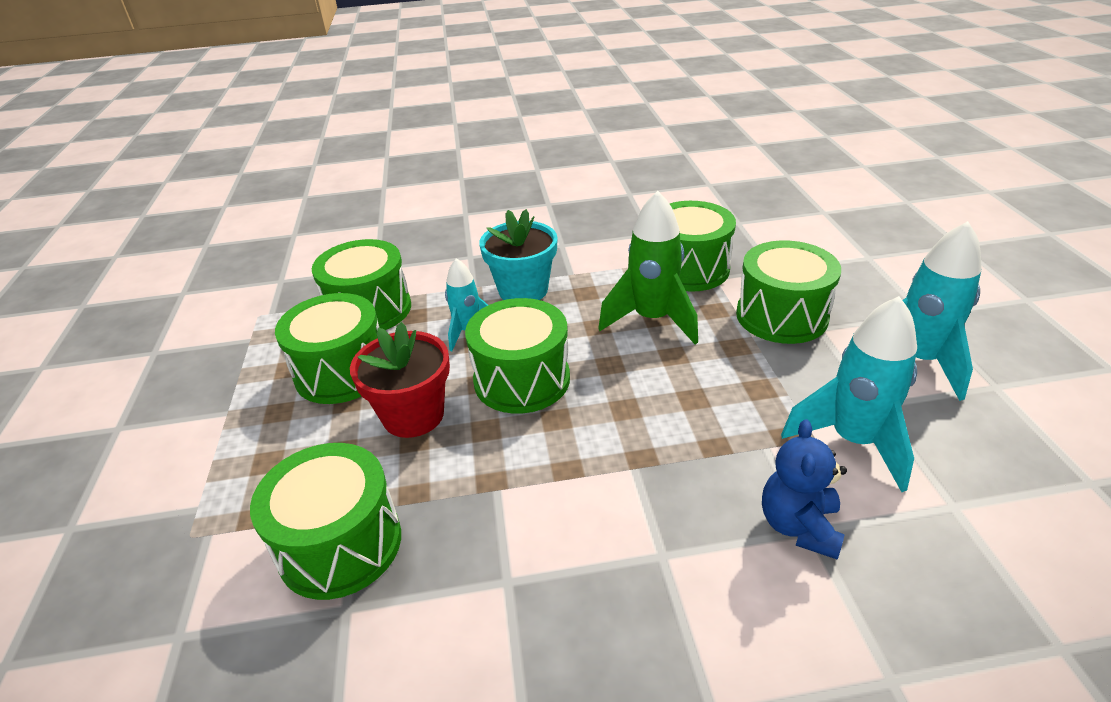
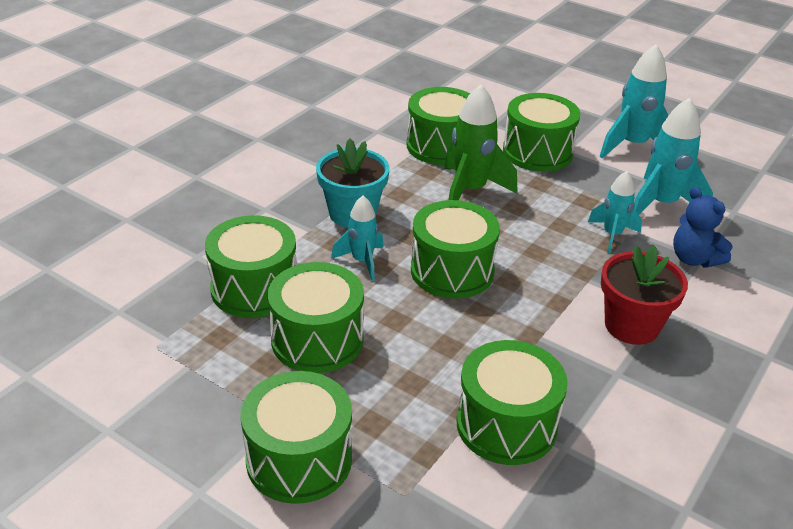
camera: 50 degrees left, 0 degrees up
red flower pot [350,322,450,438] -> red flower pot moved to [601,245,688,345]
none -> green drum [240,371,352,504]
none -> turquoise rocket [588,171,642,253]

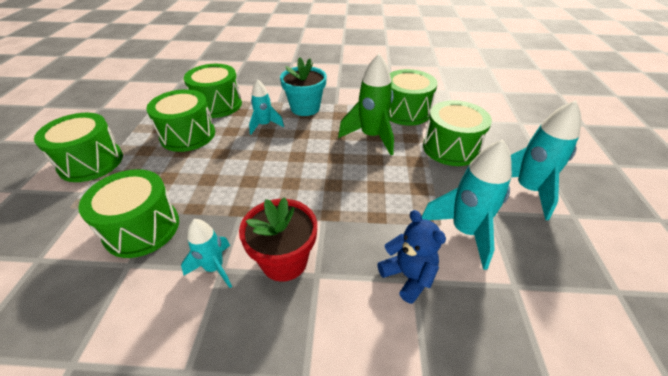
camera: 60 degrees right, 5 degrees up
green drum [411,200,500,299] -> none
turquoise rocket [588,171,642,253] -> turquoise rocket moved to [181,219,232,288]
blue teddy bear [673,187,733,268] -> blue teddy bear turned 120 degrees clockwise [377,210,446,304]

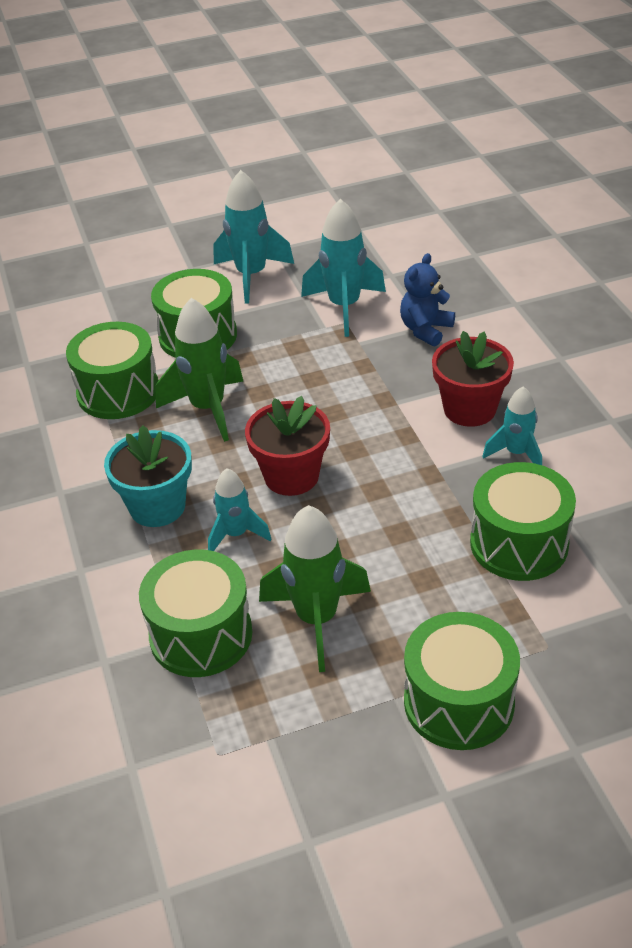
camera: 110 degrees left, 0 degrees up
green drum [146,89,215,152] -> green rocket [259,505,371,672]
none -> red flower pot [245,396,330,496]

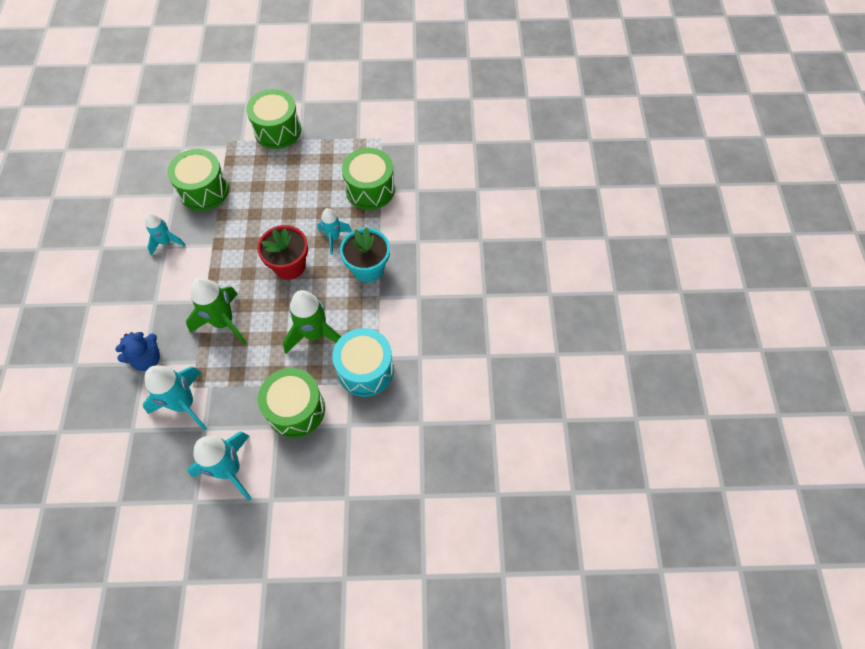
camera: 165 degrees left, 20 degrees up
green drum [66,322,158,419] -> turquoise drum [332,328,394,397]
green rocket [259,505,371,672] -> green rocket moved to [186,277,247,345]
red flower pot [432,331,514,427] -> none

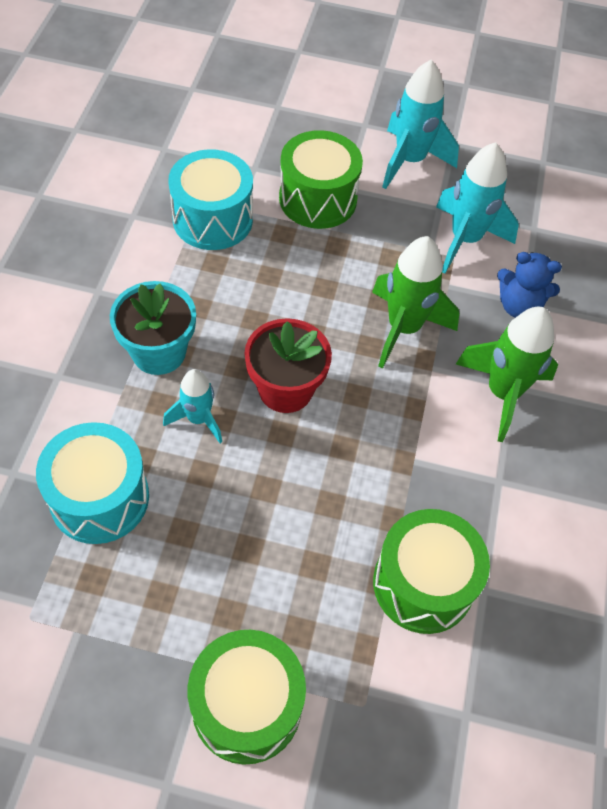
camera: 170 degrees left, 5 degrees down
blue teddy bear [115,332,160,371] -> blue teddy bear turned 135 degrees counterclockwise [497,252,562,318]
turquoise rocket [145,213,185,256] -> none
green rocket [283,290,341,354] -> green rocket moved to [456,307,558,442]
green drum [342,148,395,210] -> turquoise drum [36,422,149,544]

